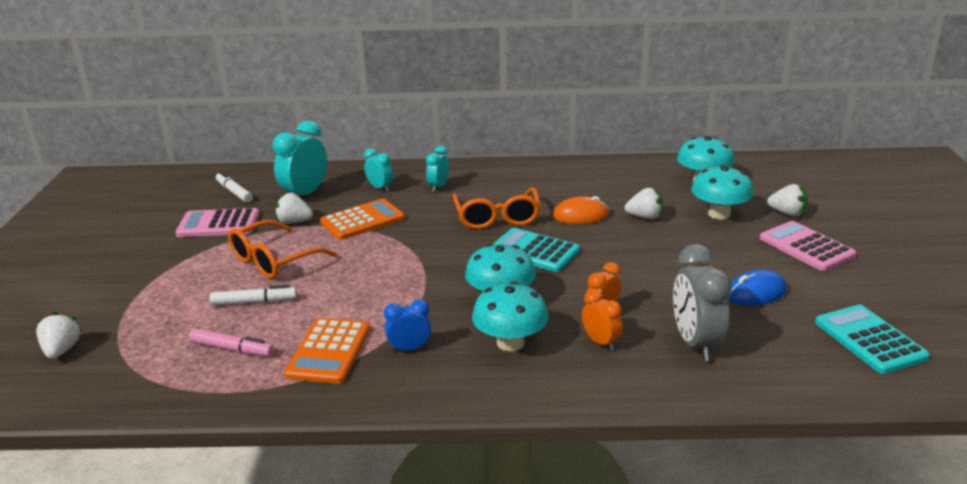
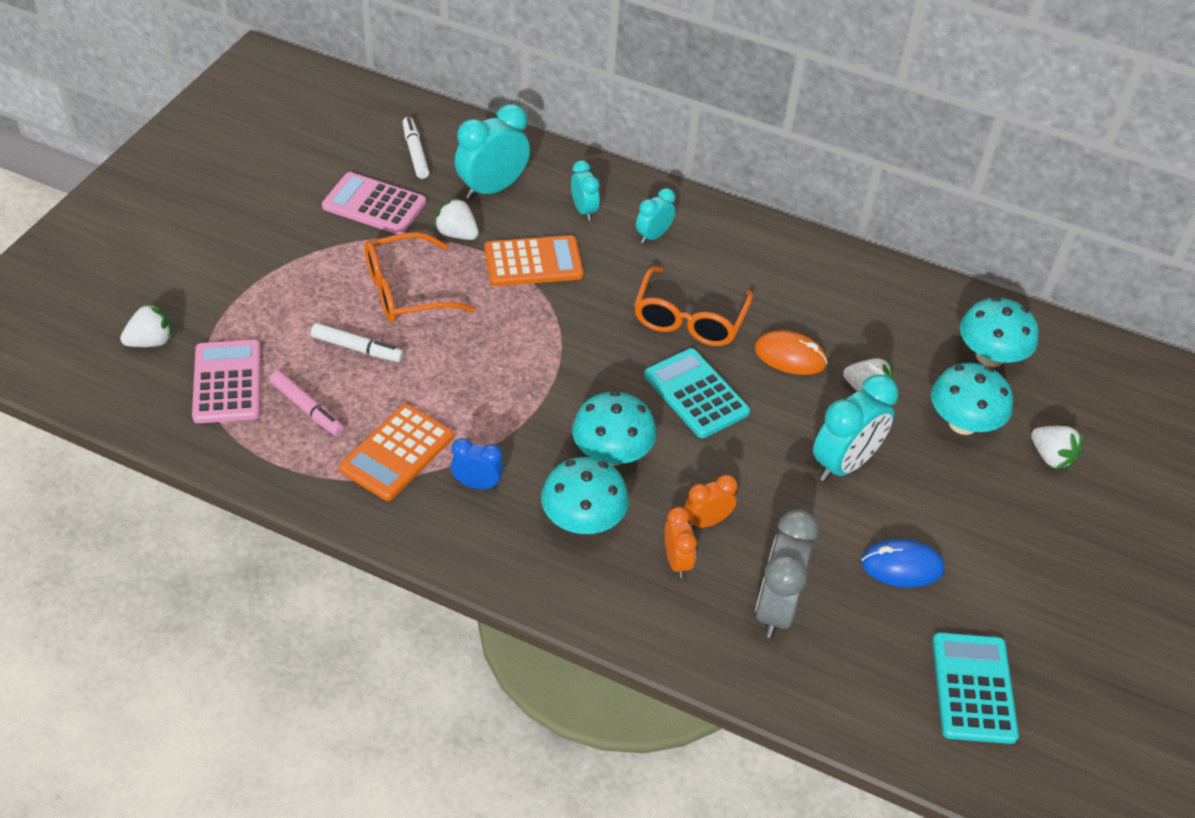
camera: 20 degrees right, 20 degrees up
white strawberry [36,312,82,359] -> white strawberry turned 45 degrees clockwise [120,302,172,347]
pink calculator [760,221,856,271] -> pink calculator moved to [192,340,261,423]
none -> turquoise clock [813,374,898,482]

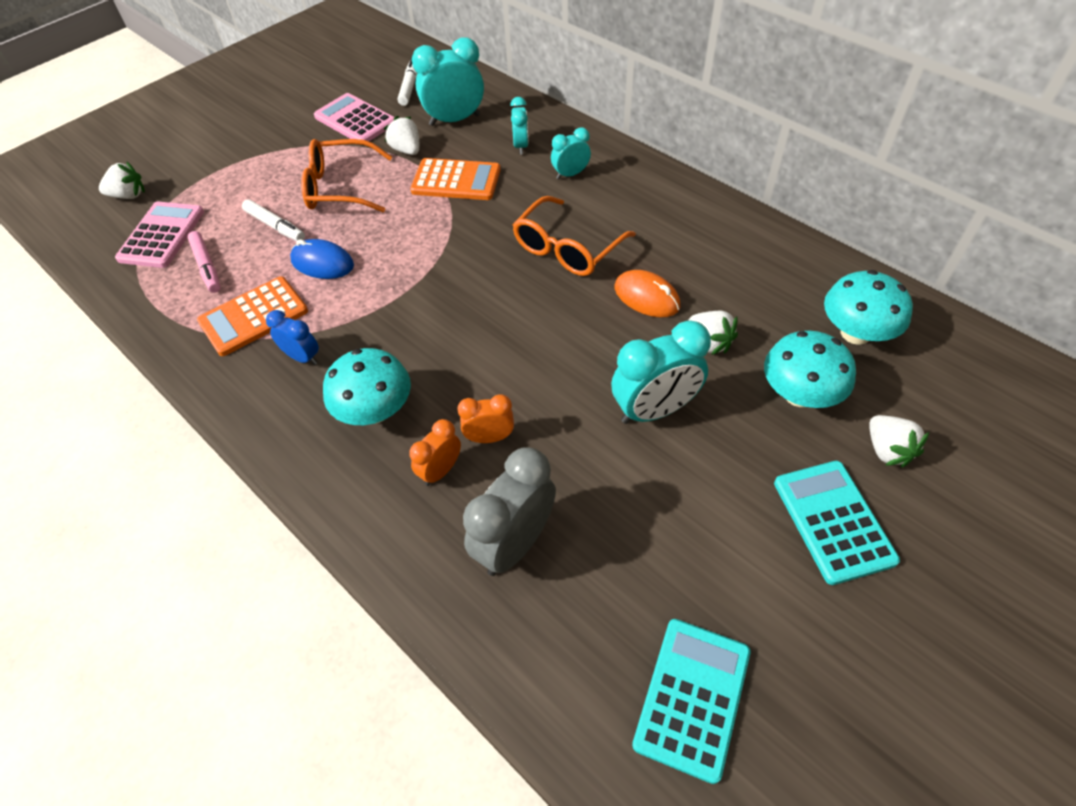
camera: 25 degrees right, 5 degrees up
turquoise mushroom [572,391,657,466] -> none
turquoise calculator [644,348,750,438] -> turquoise calculator moved to [774,461,900,585]
orange clock [664,507,697,578] -> orange clock turned 150 degrees counterclockwise [409,419,461,486]
blue mouse [861,539,945,587] -> blue mouse moved to [290,239,354,279]

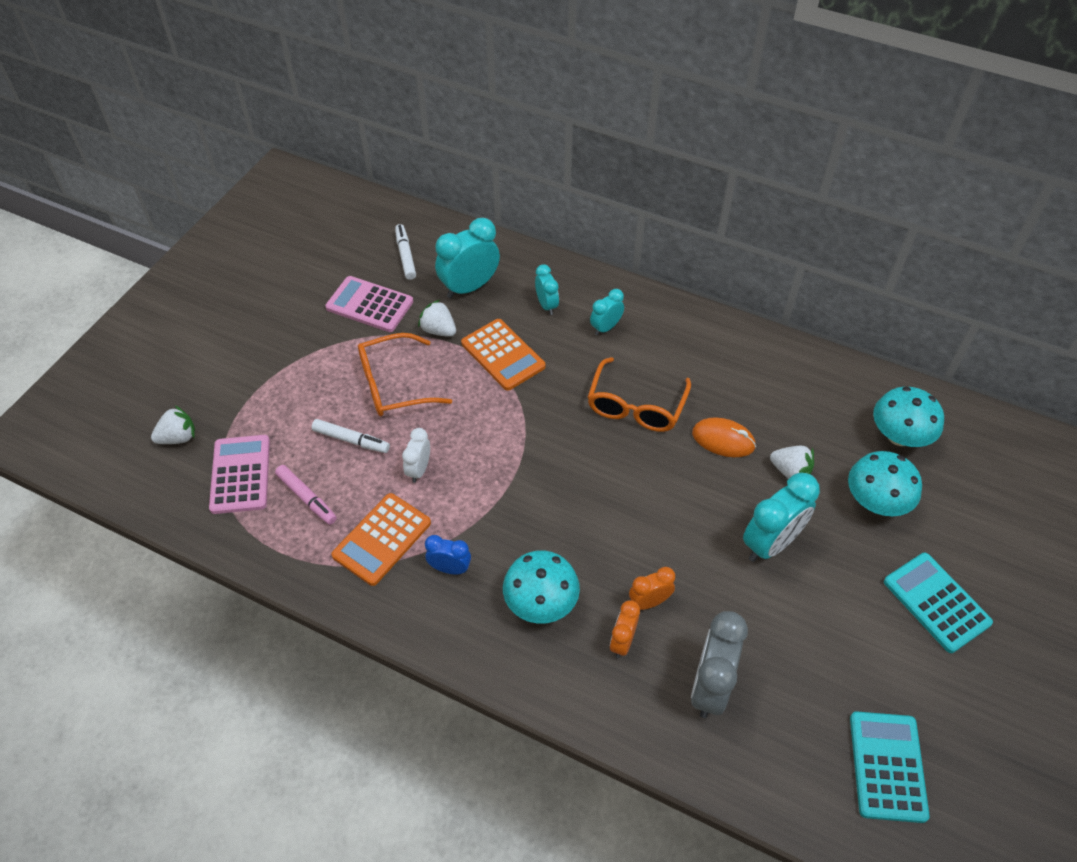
camera: 20 degrees left, 0 degrees up
blue mouse [290,239,354,279] -> white clock [402,428,430,483]
orange calculator [410,158,501,200] -> orange calculator turned 60 degrees clockwise [461,319,545,391]
white strawberry [869,415,929,468] -> none

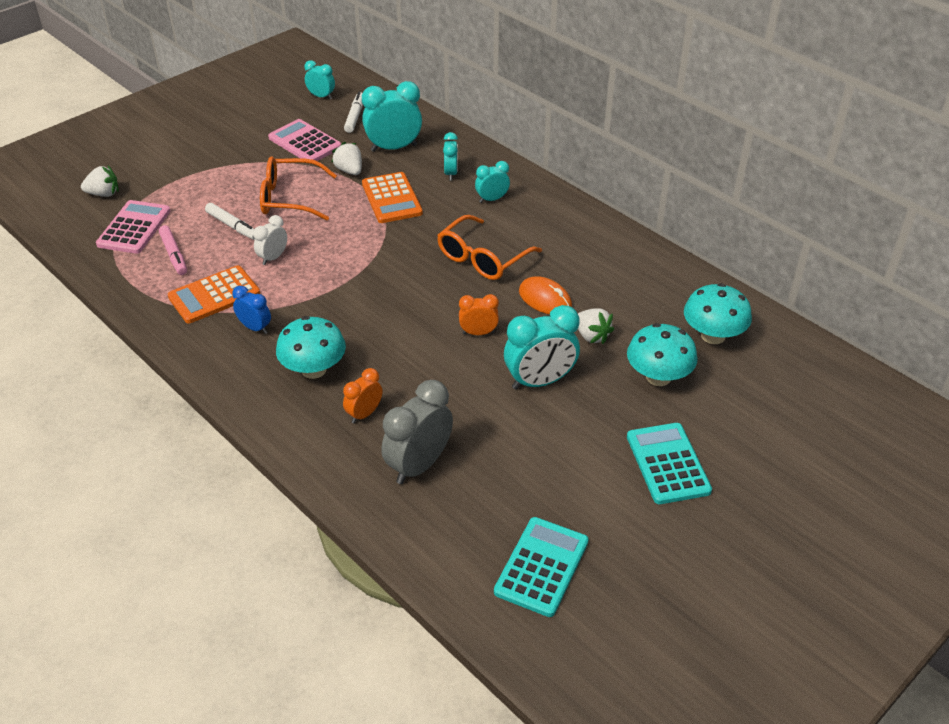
camera: 20 degrees right, 10 degrees down
orange clock [629,567,675,610] -> orange clock moved to [459,294,499,335]
none -> turquoise clock [304,60,335,100]

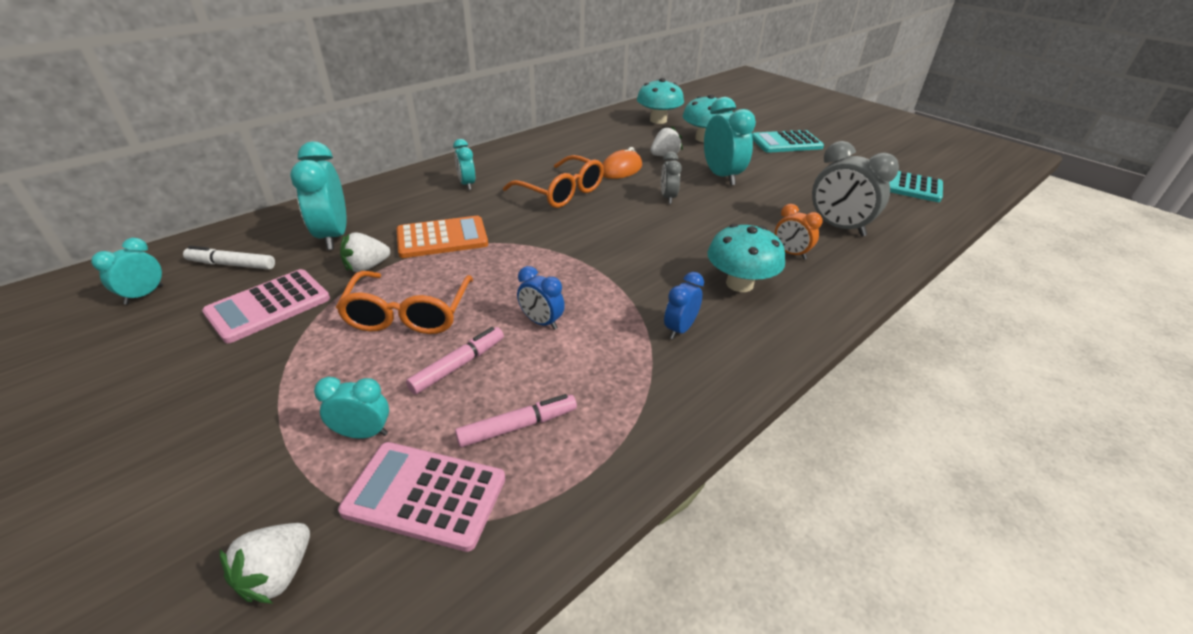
camera: 90 degrees left, 5 degrees down
white strawberry [81,166,119,197] -> white strawberry turned 150 degrees counterclockwise [220,523,310,604]
orange calculator [168,265,260,324] -> none
white marker [205,203,255,240] -> pink marker [406,327,504,394]
white clock [253,215,287,265] -> blue clock [517,266,565,330]
turquoise clock [443,132,458,180] -> turquoise clock moved to [314,377,389,439]
orange clock [459,294,499,335] -> grey clock [661,152,682,204]

